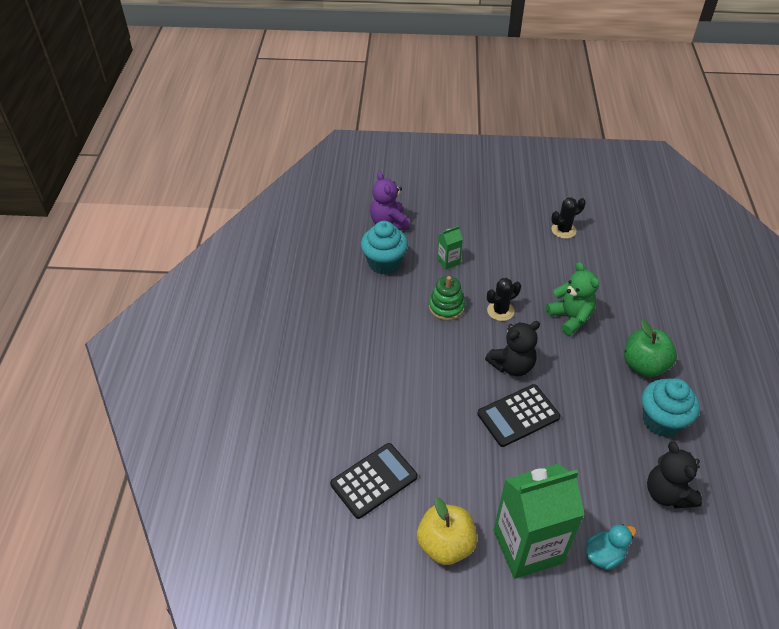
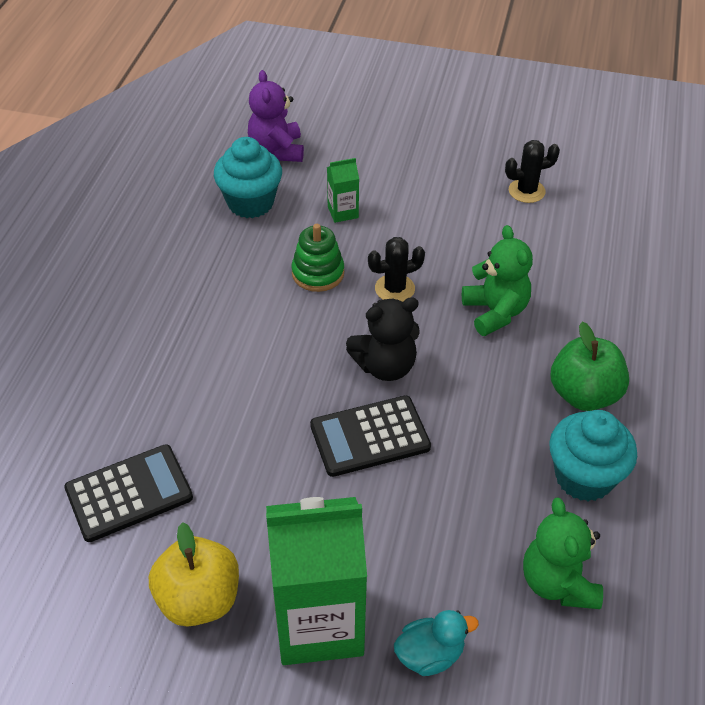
camera: 10 degrees right, 0 degrees up
black teddy bear [647,441,702,508] -> green teddy bear [523,498,603,609]

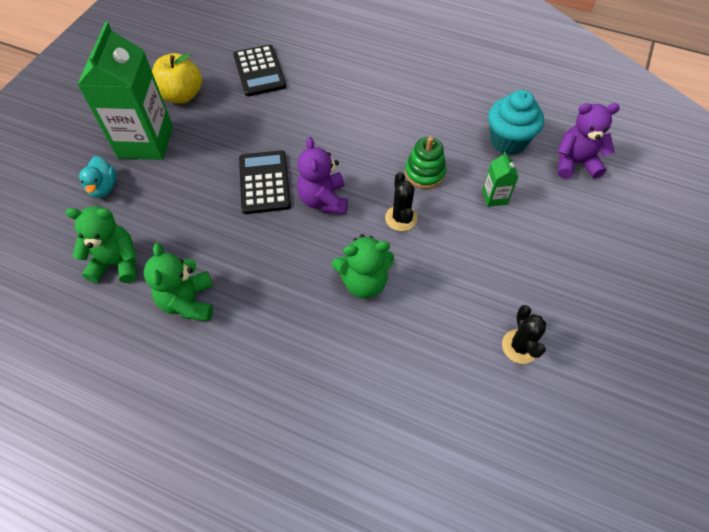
camera: 100 degrees right, 10 degrees up
black teddy bear [346,297,420,381] -> purple teddy bear [297,137,348,214]
turquoise cupcake [549,410,637,501] -> green teddy bear [144,243,213,321]
green apple [551,322,629,411] -> none

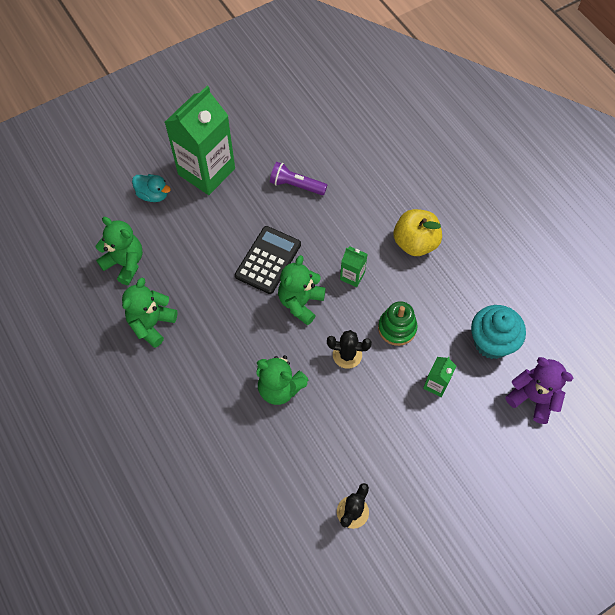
camera: 35 degrees right, 5 degrees up
turquoise duck [79,156,116,198] -> turquoise duck turned 90 degrees counterclockwise [132,174,171,202]
yellow apple [152,53,202,104] -> yellow apple moved to [394,209,442,256]
black calculator [233,45,286,96] -> none
purple teddy bear [297,137,348,214] -> green teddy bear [278,255,326,325]
black cactus [385,172,418,231] -> black cactus turned 75 degrees clockwise [327,330,372,369]
none -> purple flashlight [270,162,327,195]
none -> green carton [340,246,368,287]

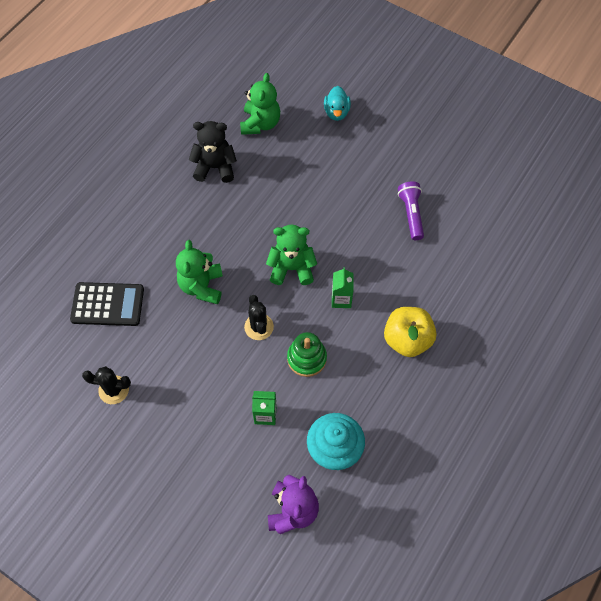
camera: 65 degrees right, 0 degrees up
green teddy bear [122,278,178,348] -> black teddy bear [189,121,237,183]
green carton [165,86,235,195] -> none
black calculator [235,226,301,294] -> black calculator moved to [70,282,144,326]

